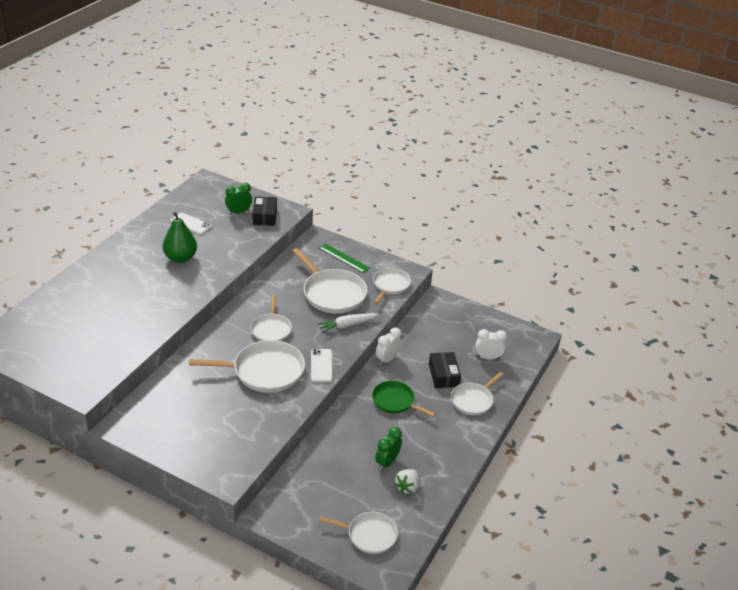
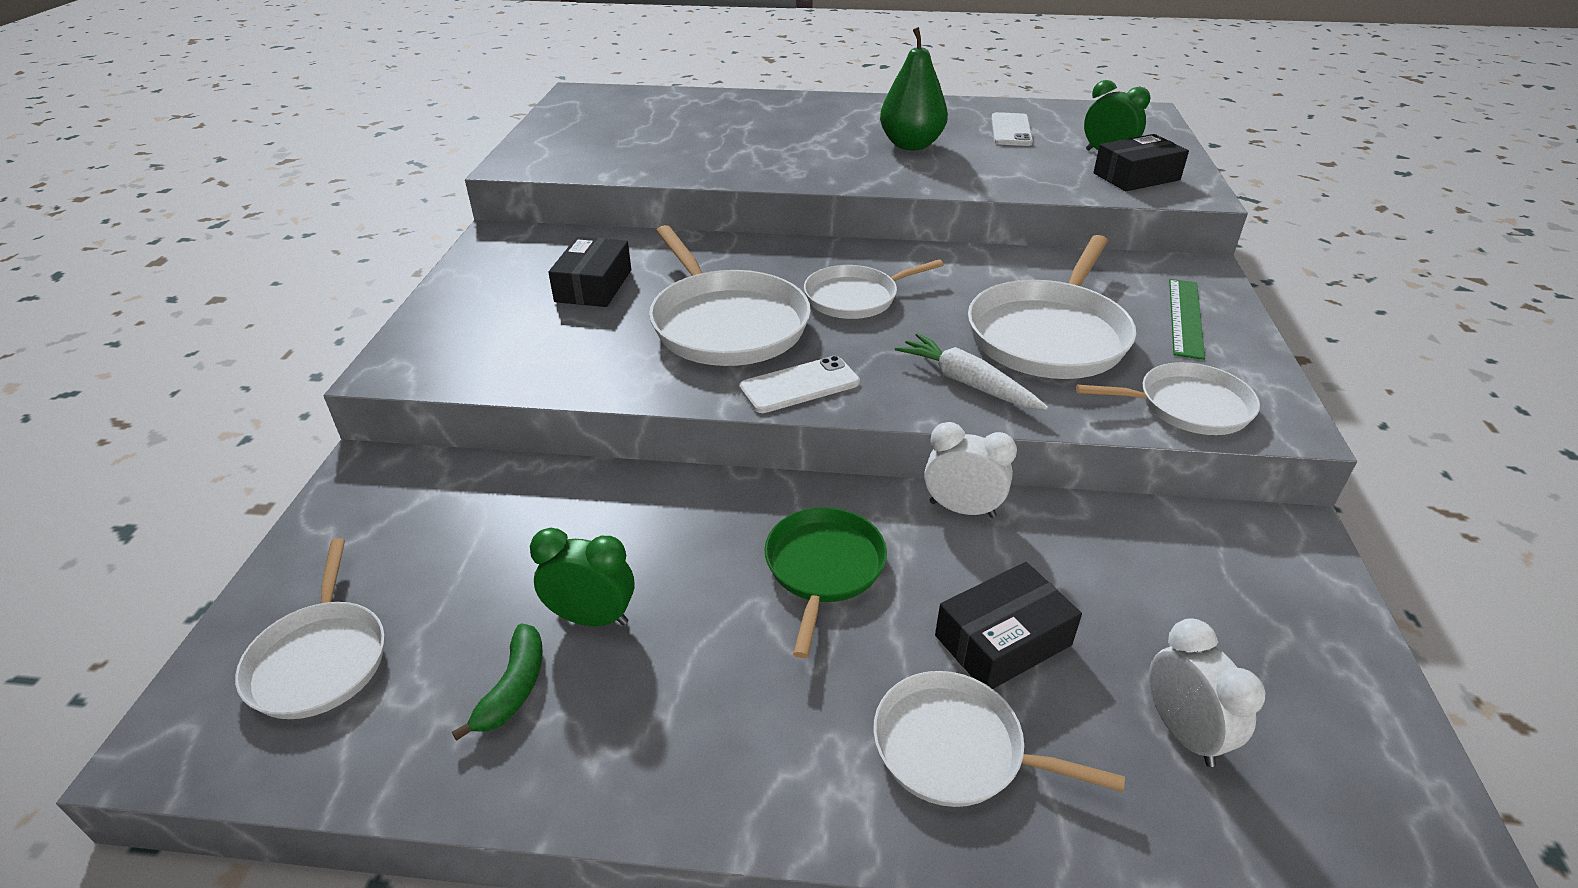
camera: 70 degrees right, 0 degrees up
white strawberry [395,469,419,494] -> green banana [452,624,543,741]
none -> black box [548,236,631,307]

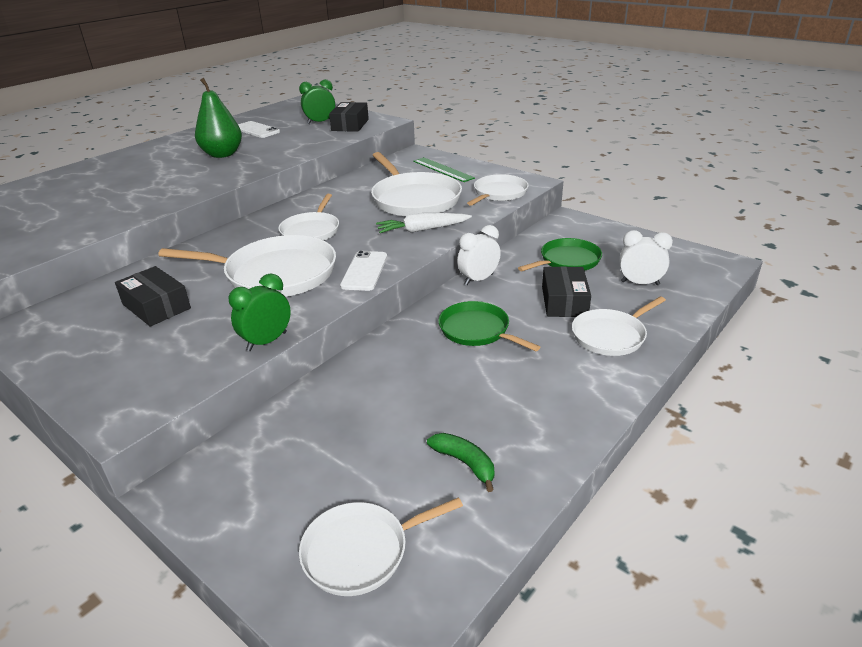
camera: 55 degrees left, 5 degrees down
white pan [235,538,385,719] -> white pan turned 135 degrees clockwise [299,497,463,596]
green clock [530,528,635,626] -> green clock moved to [228,273,291,351]
none -> green pan [518,238,602,271]

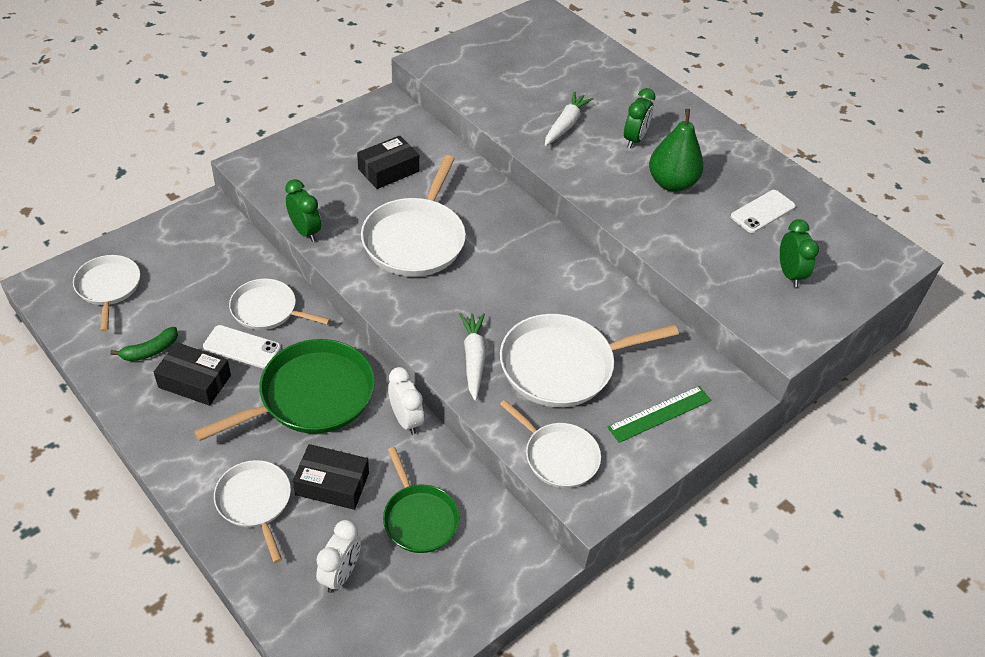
camera: 95 degrees right, 15 degrees up
white pan [278,194,339,241] -> white pan moved to [229,279,330,330]
black box [329,102,369,132] -> black box moved to [154,342,231,406]
white phone [340,251,387,291] -> white phone moved to [203,325,281,369]
green pan [438,301,540,351] -> green pan [194,339,375,441], size x1.63
none -> white carrot [545,91,594,146]
none -> green clock [624,88,655,148]

